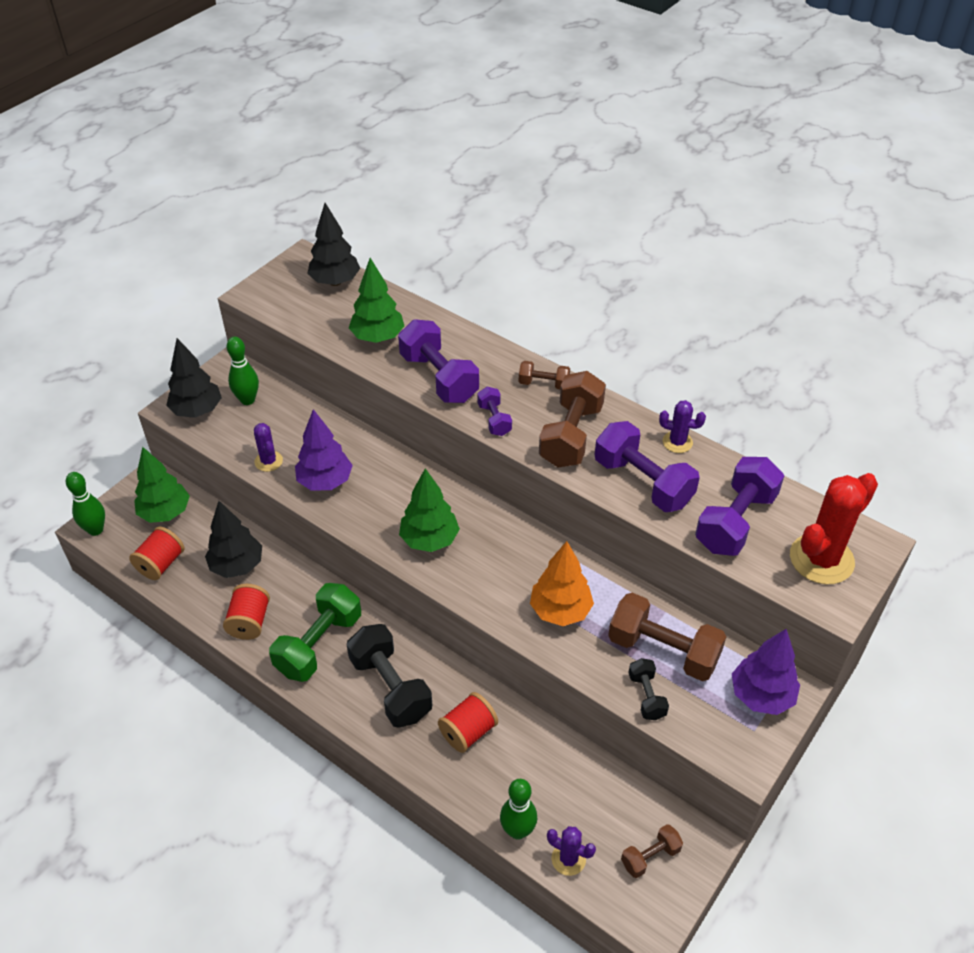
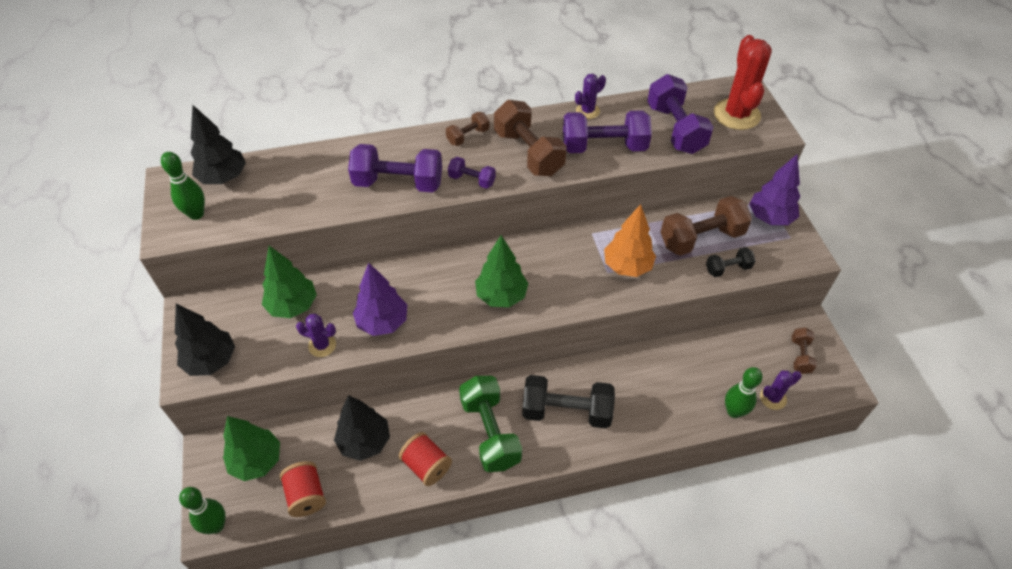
camera: 50 degrees left, 5 degrees up
green bowling pin [226,337,259,405] -> green bowling pin moved to [161,152,205,220]
green tree [349,258,404,343] -> green tree moved to [262,246,317,318]
red spool [438,692,498,753] -> none
black dumbbell [628,658,669,720] -> black dumbbell turned 45 degrees counterclockwise [706,247,756,277]

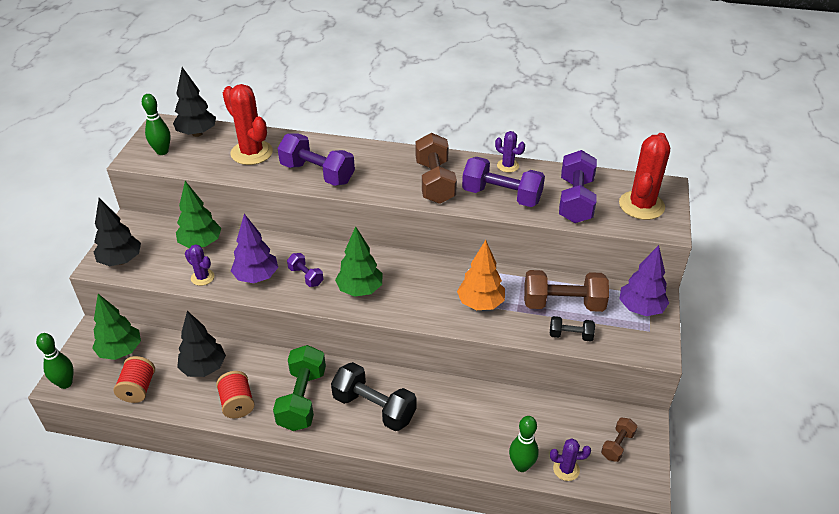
camera: 25 degrees right, 10 degrees down
brown dumbbell [446,112,489,146] -> none
purple dumbbell [448,157,496,189] -> purple dumbbell moved to [287,253,323,287]
purple cactus [575,74,606,119] -> purple cactus turned 45 degrees clockwise [495,131,525,172]
none -> red cactus [223,84,273,165]

